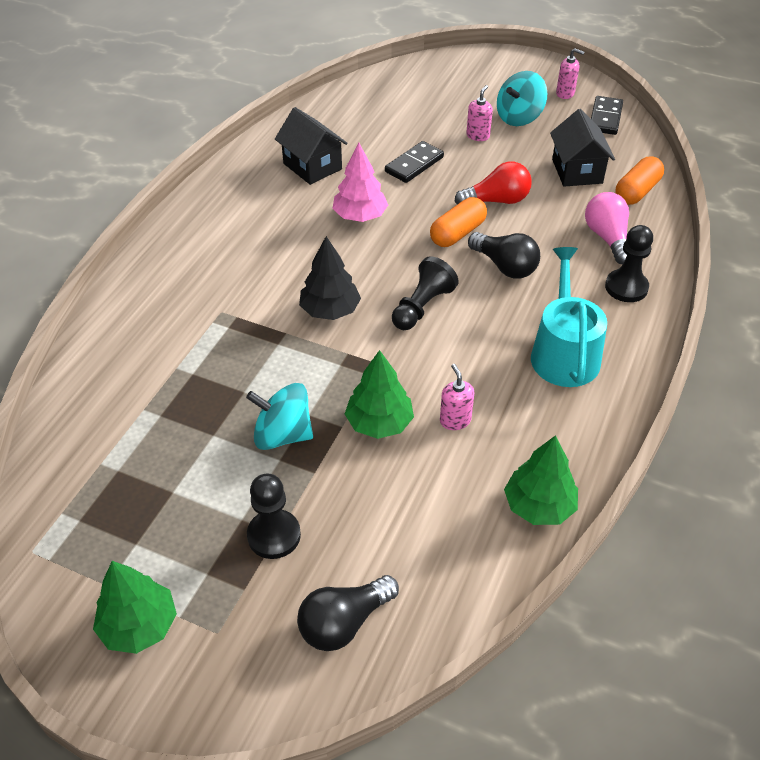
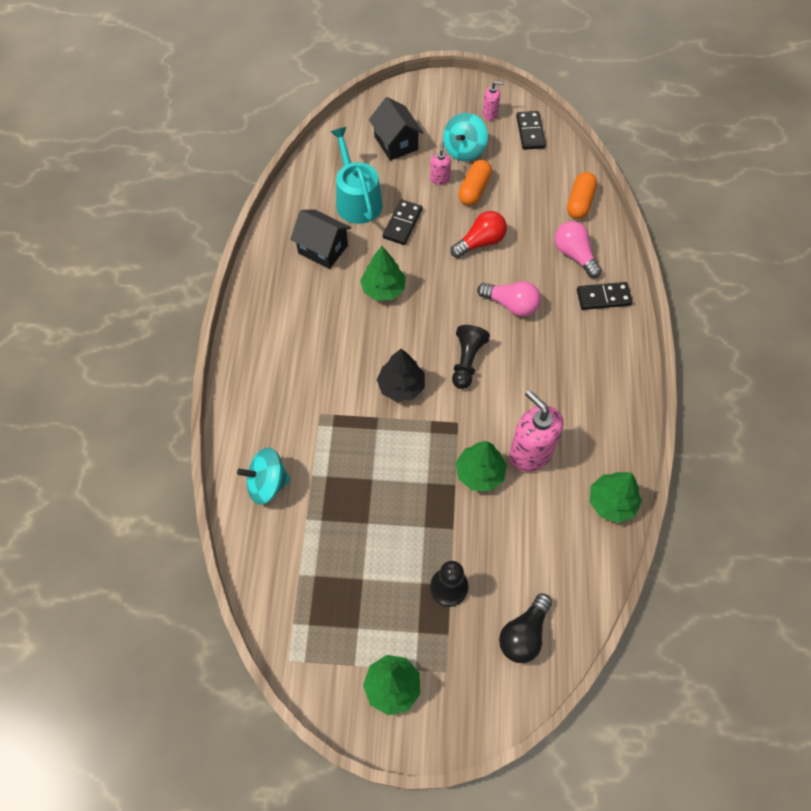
camera: 20 degrees left, 15 degrees up
turquoise spinning top [246,383,313,450] -> turquoise spinning top moved to [237,448,291,505]
pink tree [332,143,388,222] -> green tree [360,246,406,301]
orange capsule [430,197,487,247] -> orange capsule moved to [458,160,492,205]
pink soap dispenser [440,364,474,430] -> pink soap dispenser [509,390,564,472], size x2.02
black light bulb [468,232,540,279] -> pink light bulb [477,281,541,317]
turquoise watering can [531,247,607,387] -> turquoise watering can moved to [330,127,382,224]
black house [550,109,615,187] -> black house moved to [369,97,423,161]
black pawn [605,225,653,302] -> black domino [577,282,633,310]

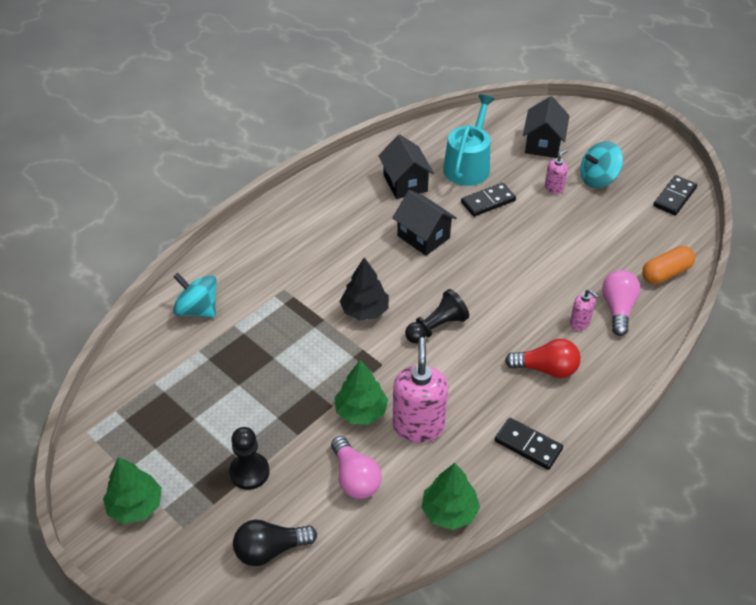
camera: 40 degrees right, 15 degrees down
green tree [360,246,406,301] -> black house [392,190,457,256]
red light bulb [451,211,507,258] -> red light bulb moved to [505,339,581,378]
orange capsule [458,160,492,205] -> none
pink light bulb [477,281,541,317] -> pink light bulb moved to [331,436,382,499]
pink soap dispenser [483,81,504,121] -> pink soap dispenser moved to [570,289,598,331]
black domino [577,282,633,310] -> black domino moved to [495,418,563,470]

